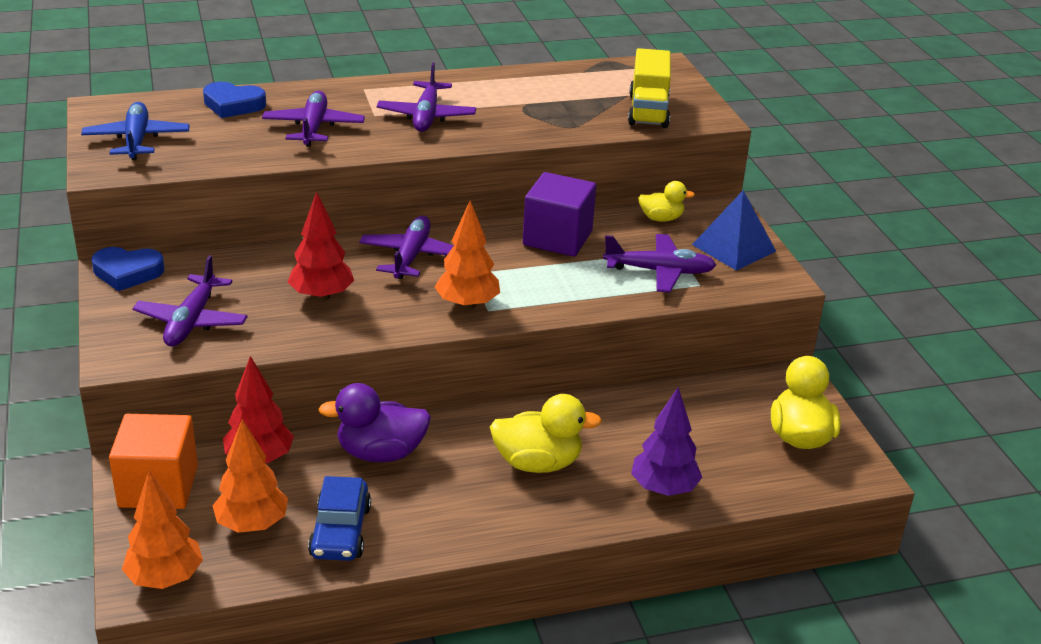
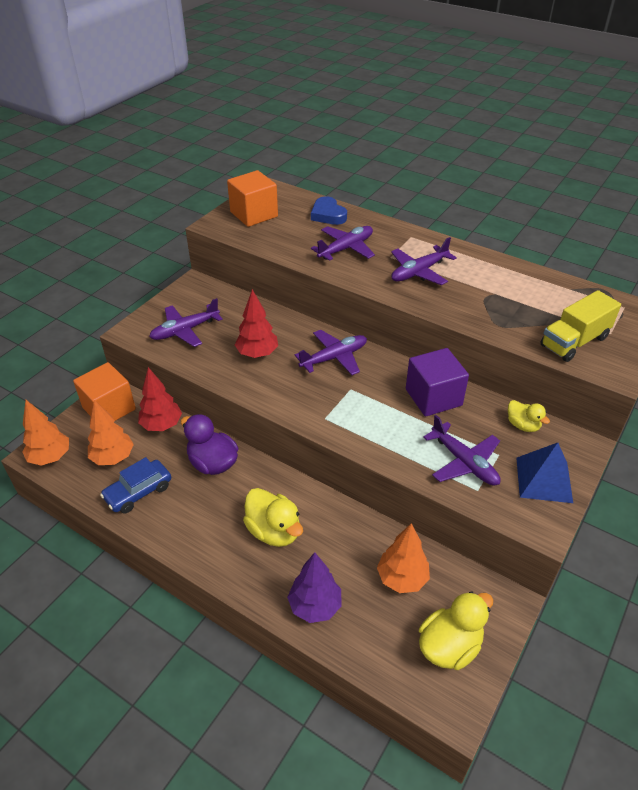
camera: 50 degrees right, 10 degrees up
blue plane [81,102,189,160] -> orange cube [227,170,278,227]
blue heart [92,247,165,291] -> none
orange tree [435,201,500,310] -> orange tree moved to [377,523,430,593]

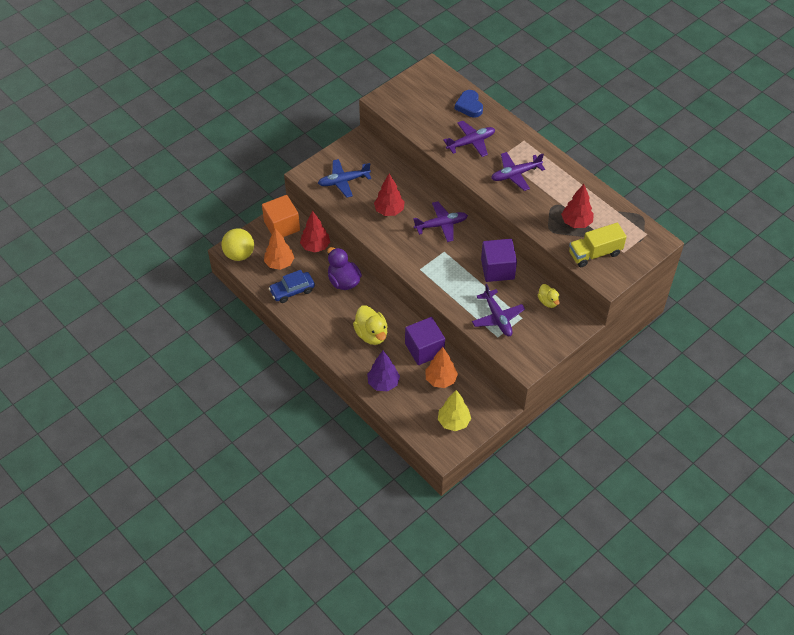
camera: 15 degrees right, 10 degrees up
orange tree [22,400,69,466] -> yellow ball [221,228,254,261]
purple plane [149,298,223,347] -> blue plane [318,159,371,198]
orange cube [227,170,278,227] -> none
yellow duck [419,591,493,670] -> yellow tree [438,390,471,431]
blue pyramid [516,443,573,503] -> none
none -> purple cube [405,317,445,365]
none -> red tree [561,184,594,228]

